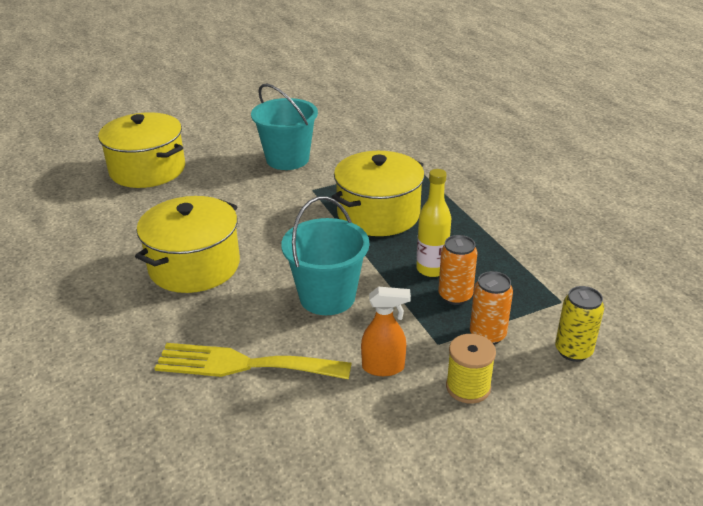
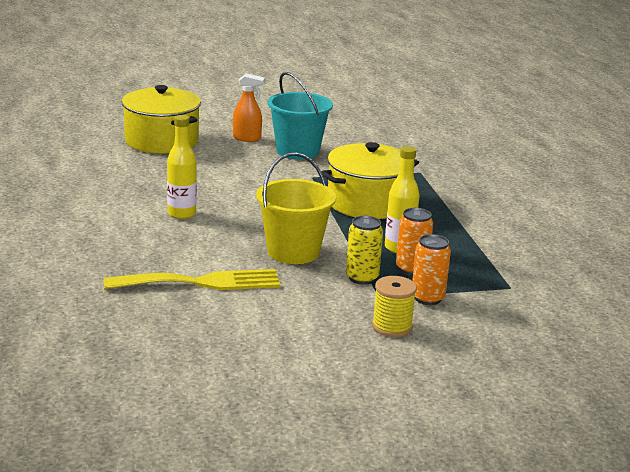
camera: 10 degrees right, 10 degrees down
yellow pot [135,196,240,293] -> yellow bottle [167,115,197,219]
yellow fork [155,343,352,379] -> yellow fork turned 150 degrees clockwise [104,269,280,290]
turquoise bucket [281,196,369,315] -> yellow bucket [256,153,336,264]
orange spray bottle [361,287,411,376] -> orange spray bottle moved to [233,73,265,142]
yellow can [555,286,604,362] -> yellow can moved to [346,216,383,285]

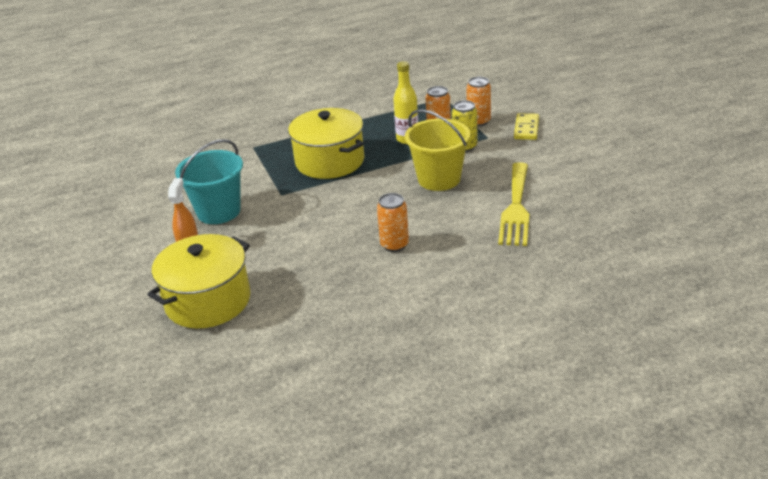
camera: 95 degrees left, 10 degrees up
yellow fork [104,269,280,290] -> yellow fork turned 150 degrees counterclockwise [498,162,529,246]
yellow bottle [167,115,197,219] -> orange can [377,193,409,252]
yellow spool [372,276,417,337] -> yellow domino [514,113,539,140]

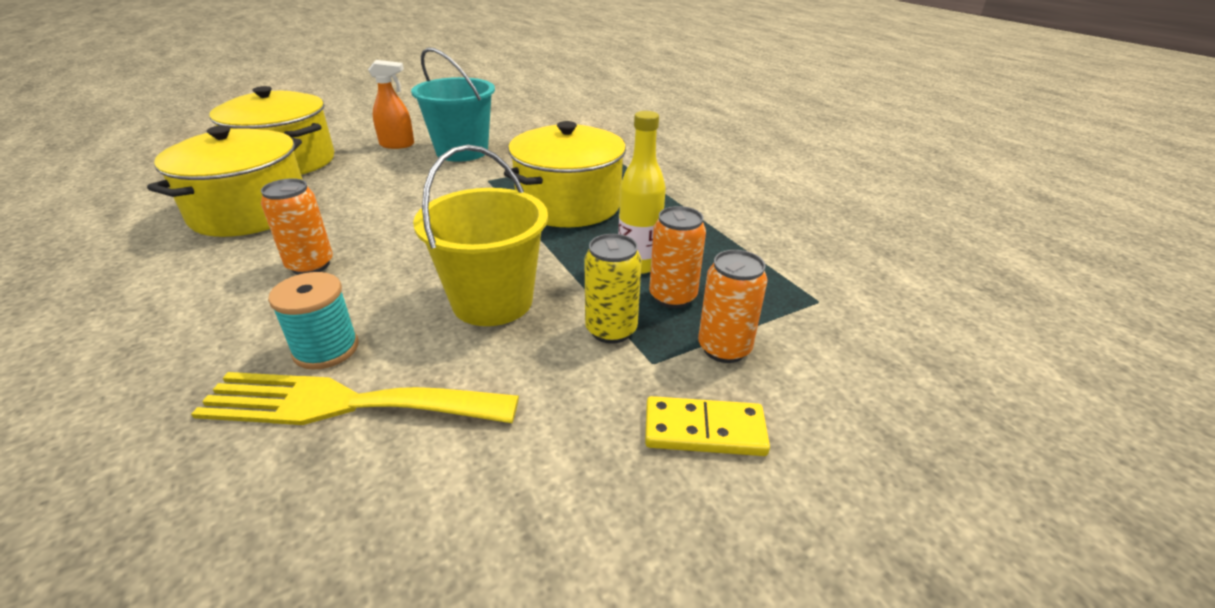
camera: 80 degrees right, 0 degrees up
none -> yellow pot [147,126,303,237]
none -> turquoise spool [268,272,358,370]

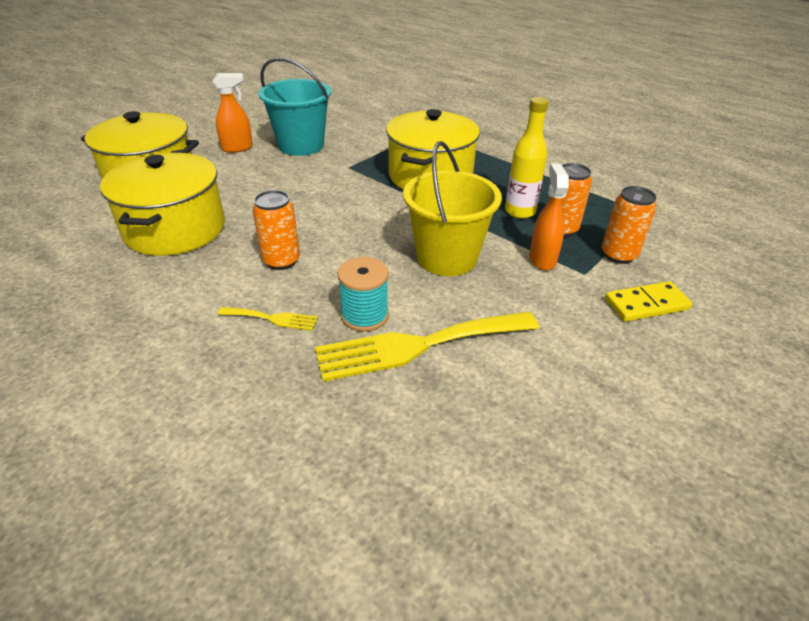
camera: 20 degrees left, 5 degrees up
yellow can [584,234,642,344] -> orange spray bottle [529,163,569,271]
none -> yellow fork [218,307,318,331]

